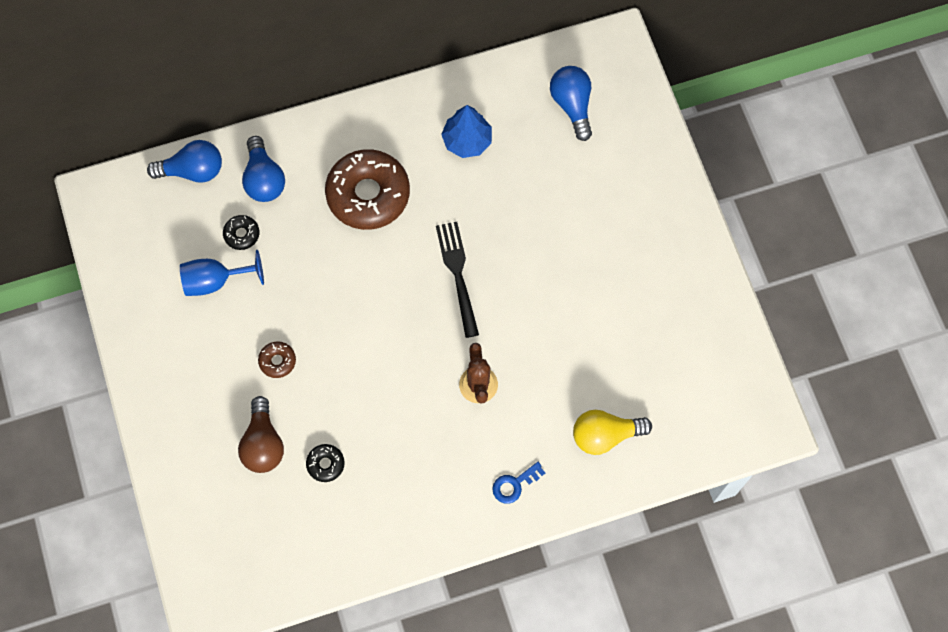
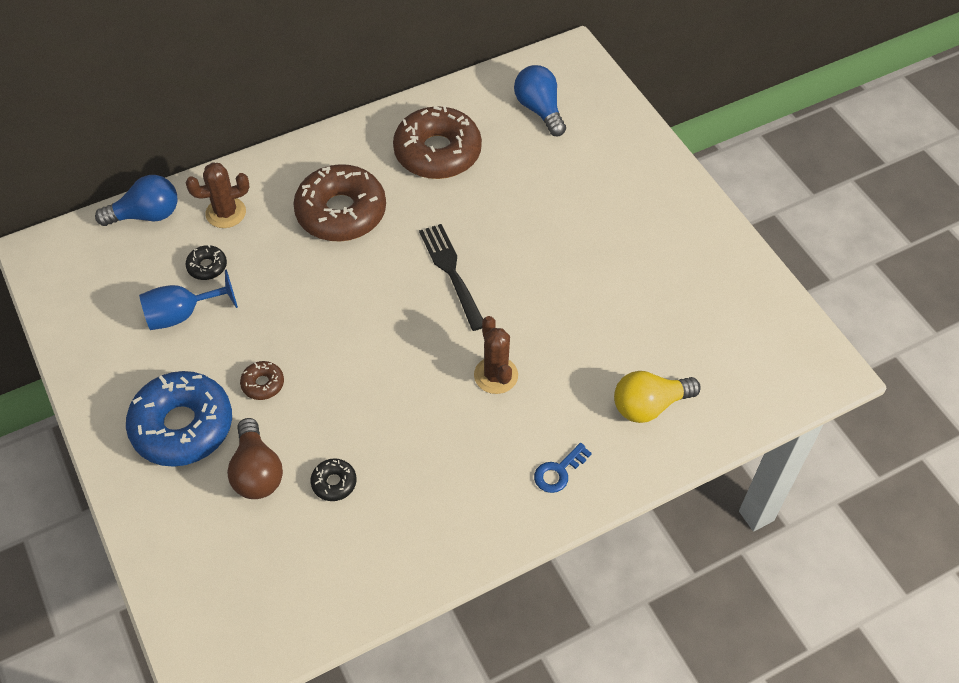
camera: 10 degrees left, 15 degrees down
blue light bulb [242,136,285,202] -> brown cactus [186,162,249,228]
blue tree [441,105,492,158] -> brown donut [393,106,482,179]
none -> blue donut [126,371,232,467]

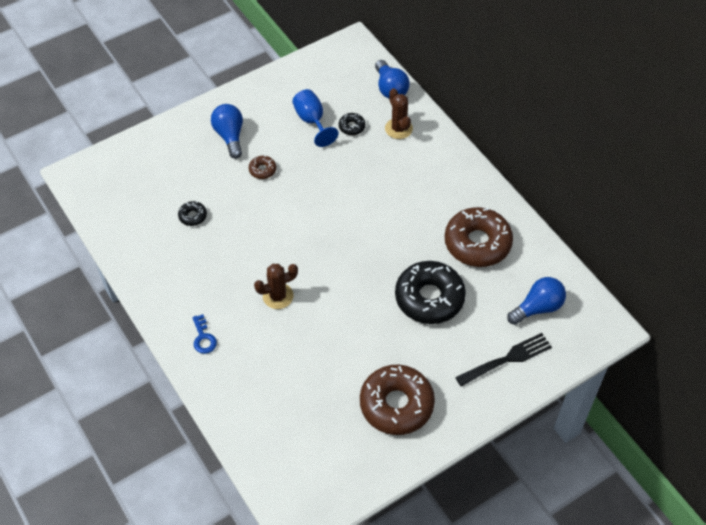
camera: 85 degrees right, 0 degrees up
blue donut [126,371,232,467] -> blue light bulb [211,104,243,159]
brown light bulb [227,418,283,499] -> none
brown donut [293,164,386,242] -> brown donut moved to [360,365,435,435]
black fork [419,224,483,331] -> black fork moved to [455,333,552,387]
blue key [534,443,592,493] -> blue key turned 150 degrees counterclockwise [192,314,217,354]
yellow light bulb [614,371,701,423] -> none
none -> black donut [395,261,466,324]

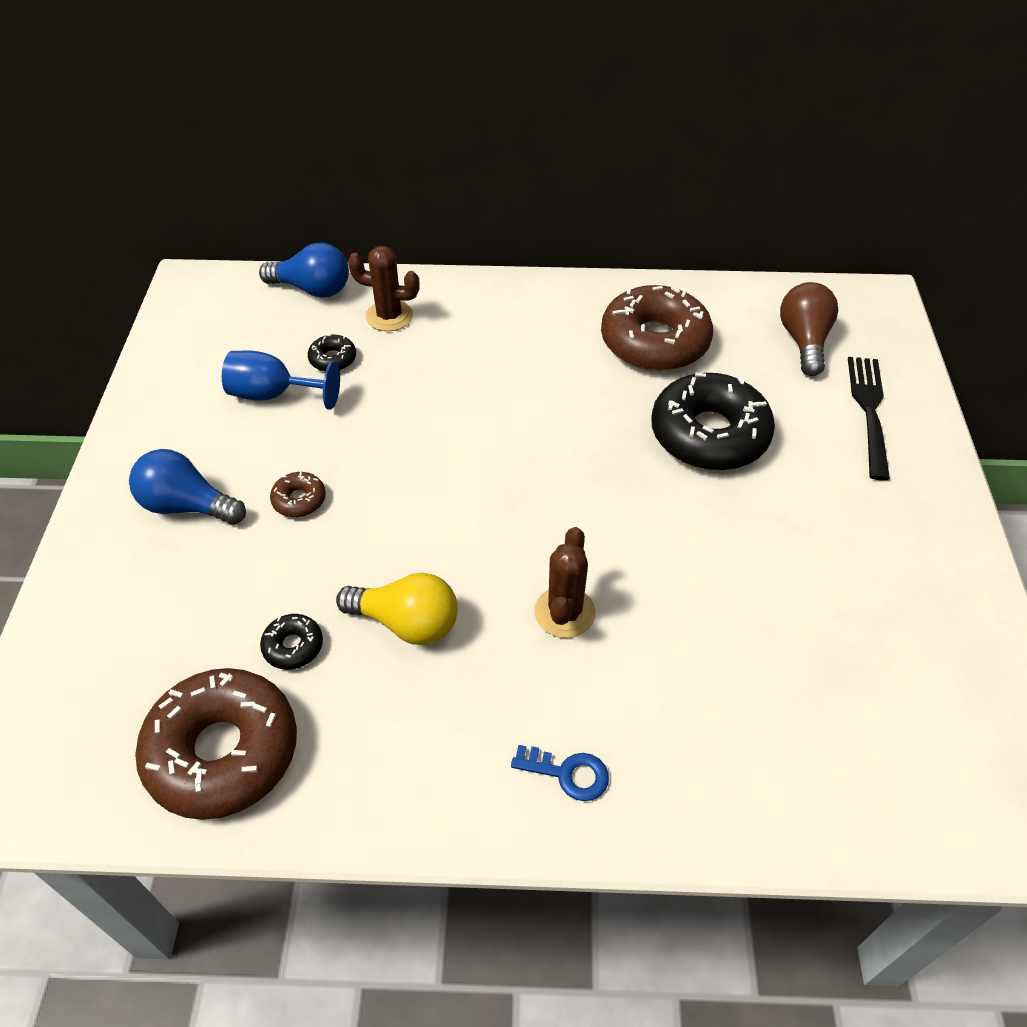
camera: 55 degrees left, 5 degrees down
brown donut [360,365,435,435] -> brown donut moved to [135,668,297,820]
blue light bulb [507,277,566,325] -> brown light bulb [780,282,838,376]
none -> yellow light bulb [336,572,458,645]

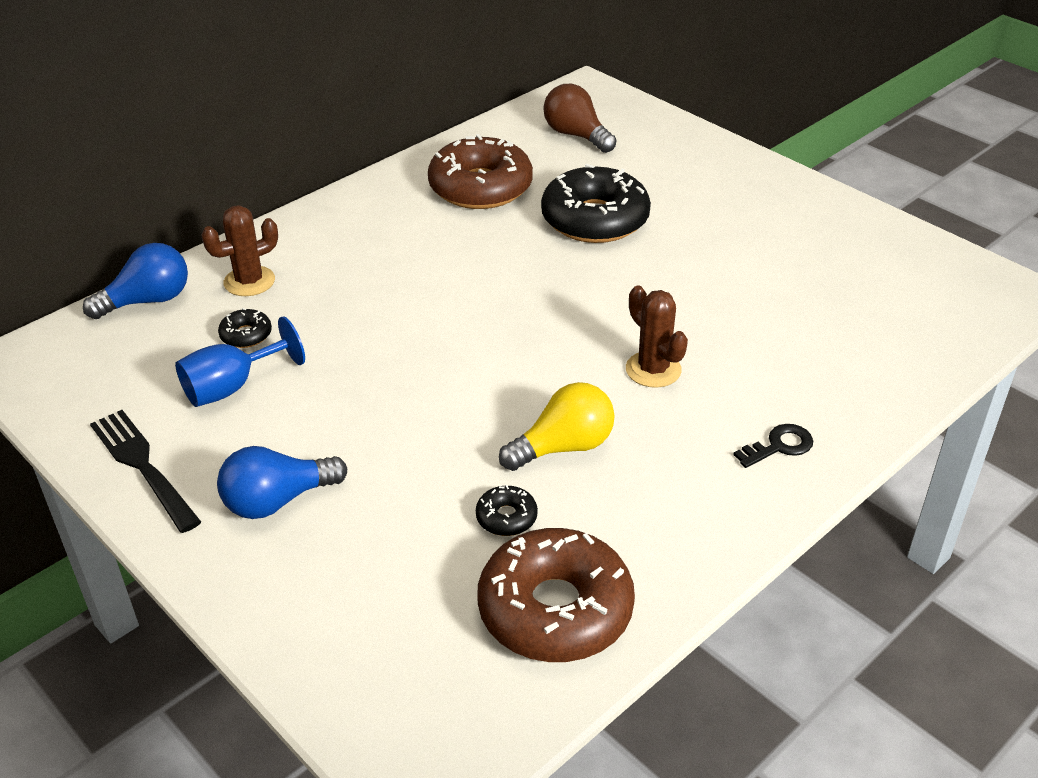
camera: 45 degrees left, 10 degrees down
brown donut [270,471,326,517] -> none
blue key [511,745,609,801] -> black key [734,424,813,468]
black fork [848,357,890,480] -> black fork moved to [90,410,201,533]

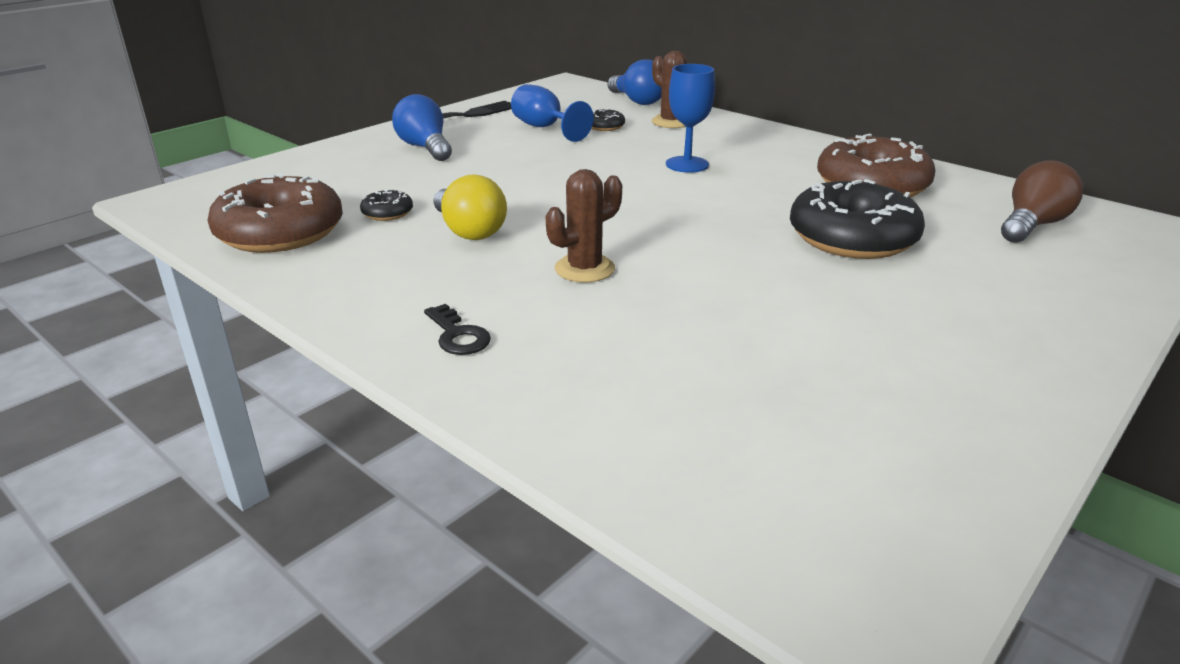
camera: 85 degrees right, 10 degrees down
none -> blue goblet [666,64,715,173]

